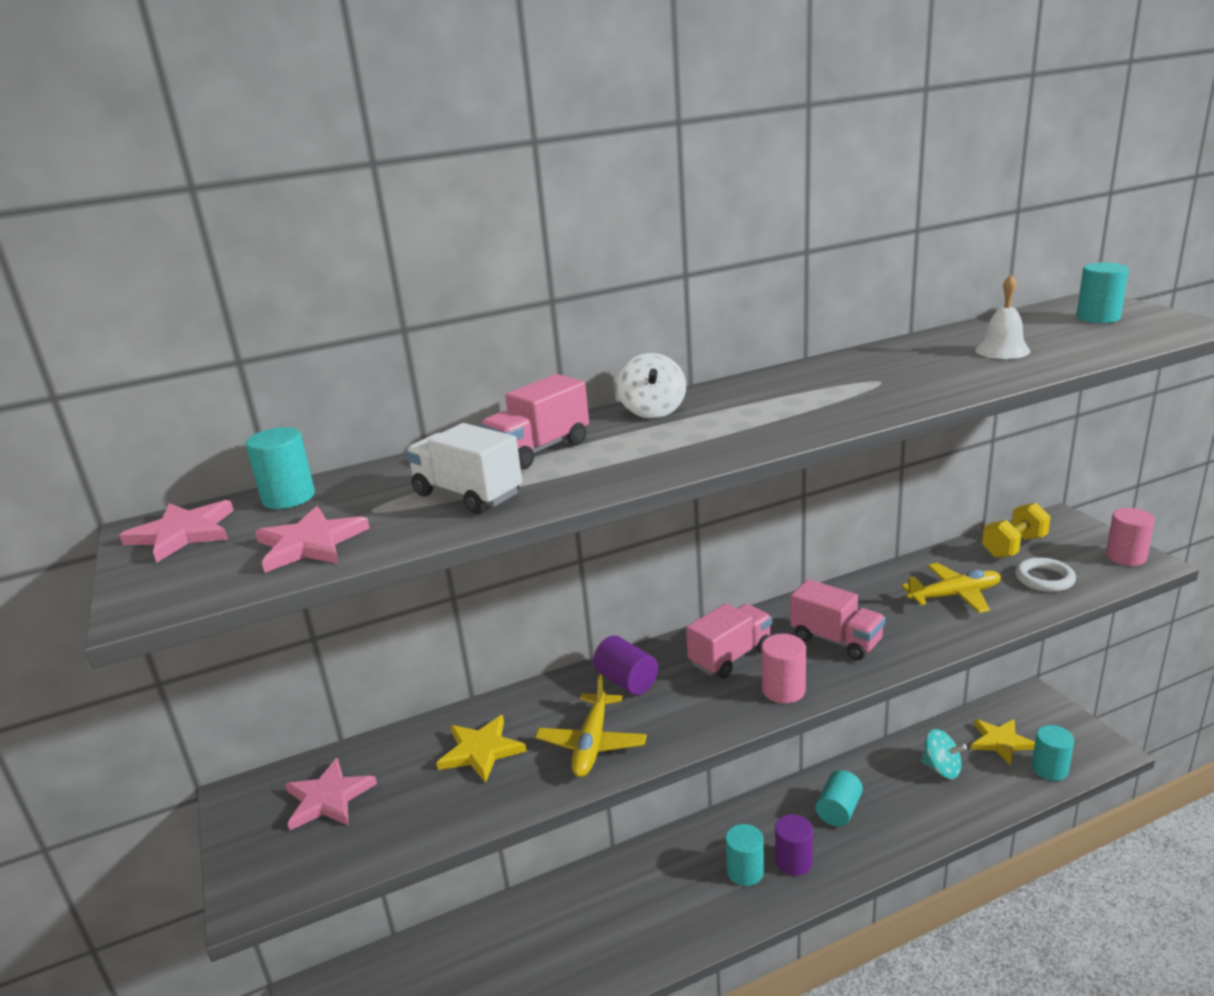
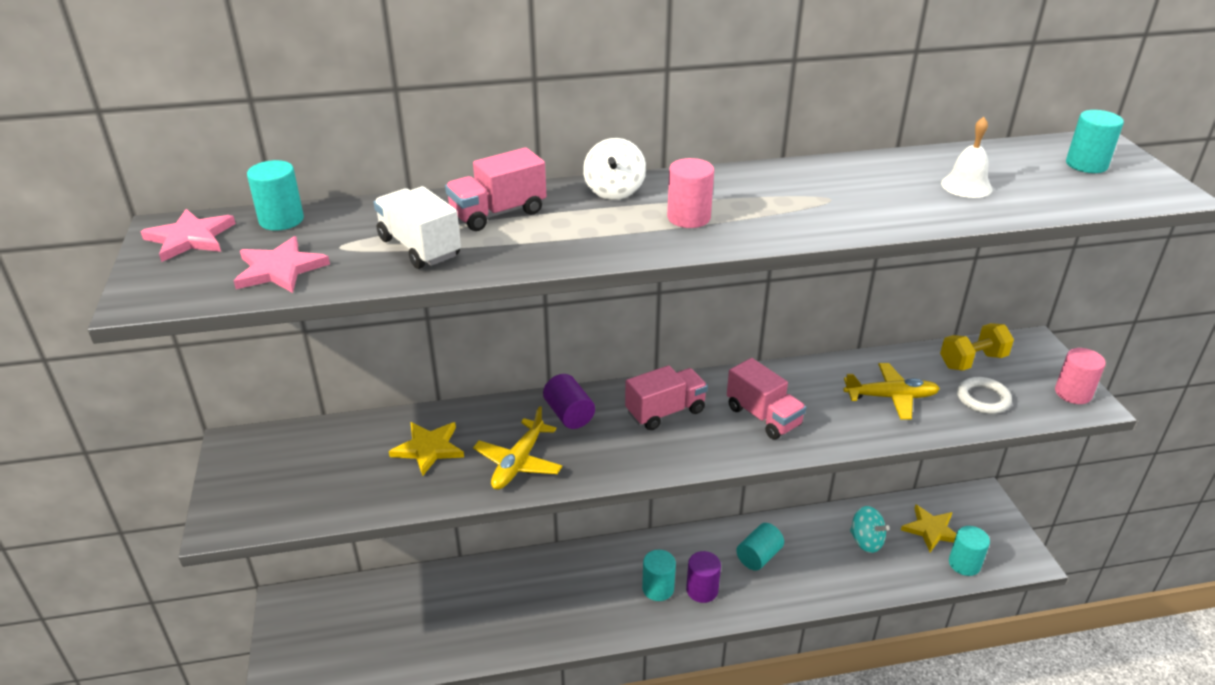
camera: 10 degrees right, 10 degrees up
pink star [285,758,377,830] -> none
pink cylinder [762,634,806,704] -> pink cylinder moved to [667,158,714,228]

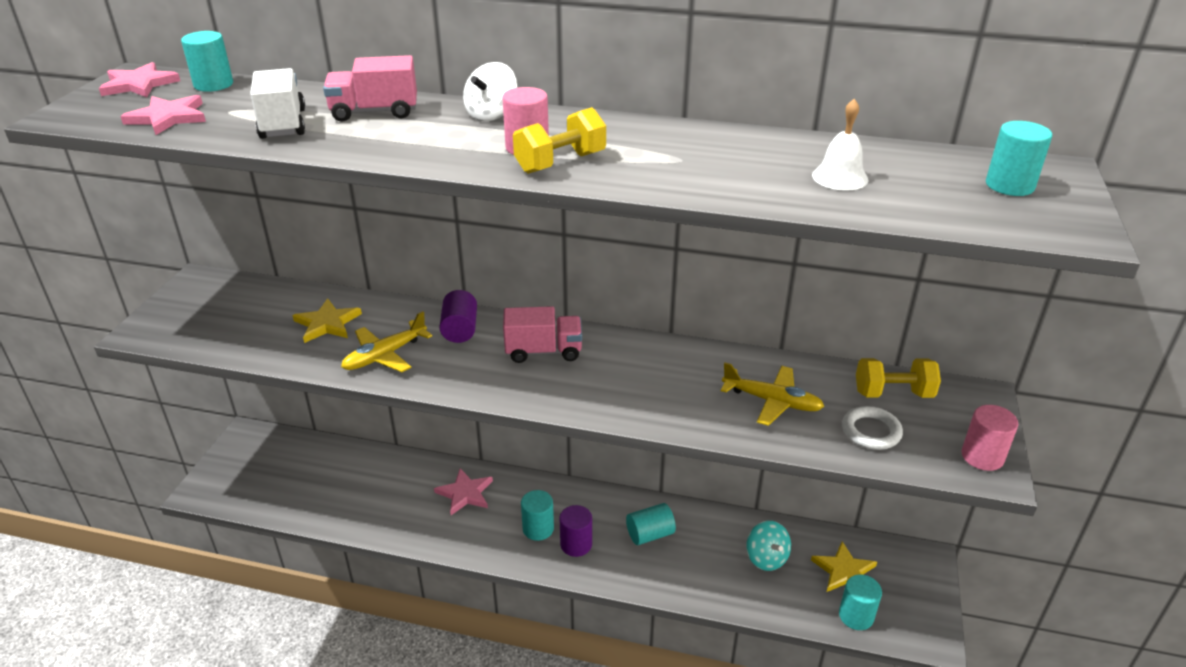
camera: 25 degrees right, 0 degrees up
pink truck [727,358,806,440] -> none
none -> pink star [434,468,493,515]
none -> yellow dumbbell [513,107,606,174]

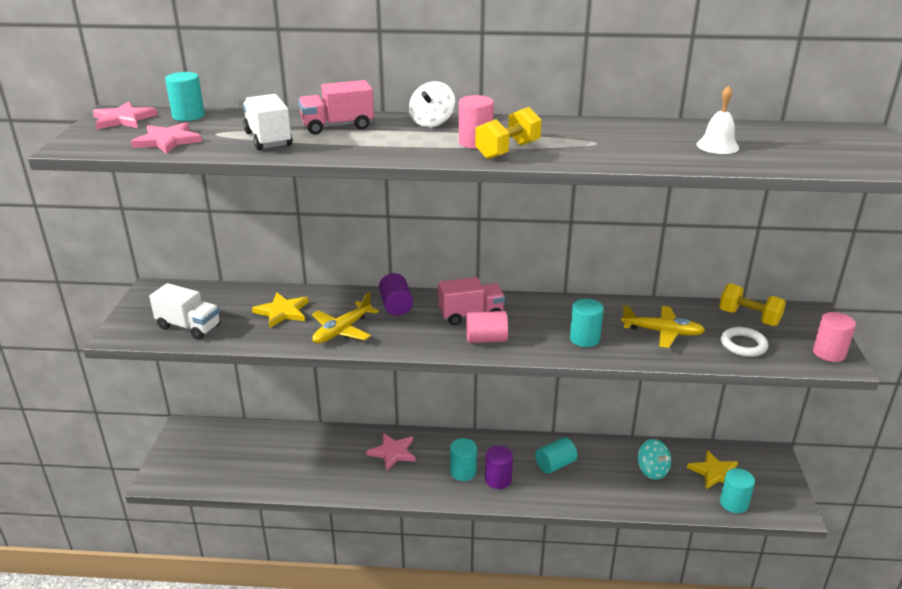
camera: 10 degrees left, 5 degrees down
yellow dumbbell [856,358,941,398] -> yellow dumbbell turned 45 degrees clockwise [719,283,786,326]
turquoise cylinder [986,121,1052,196] -> turquoise cylinder moved to [570,299,604,347]
none -> white truck [149,283,221,340]
none -> pink cylinder [466,311,508,343]

